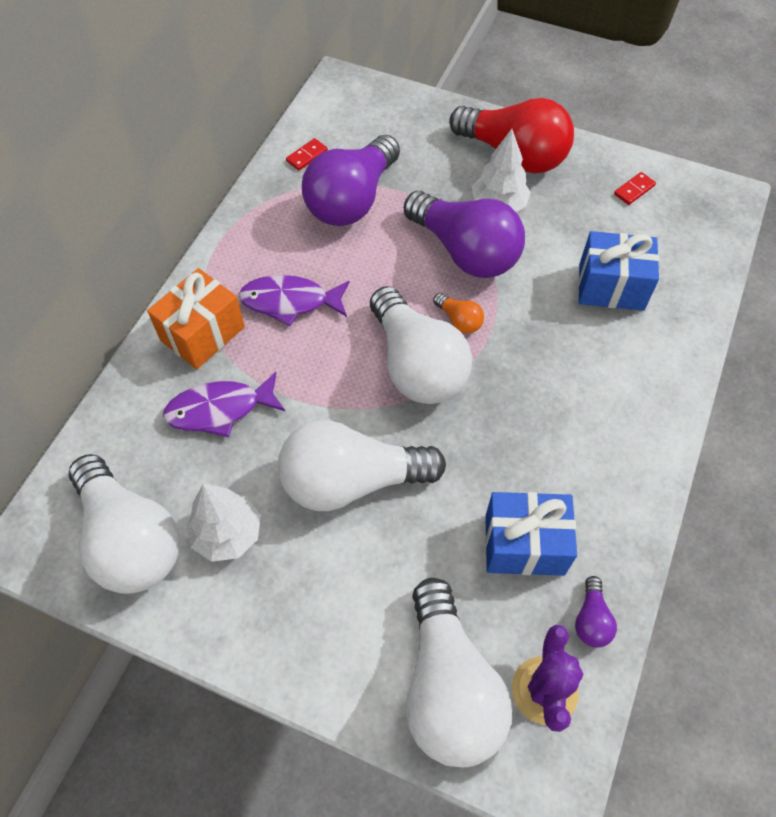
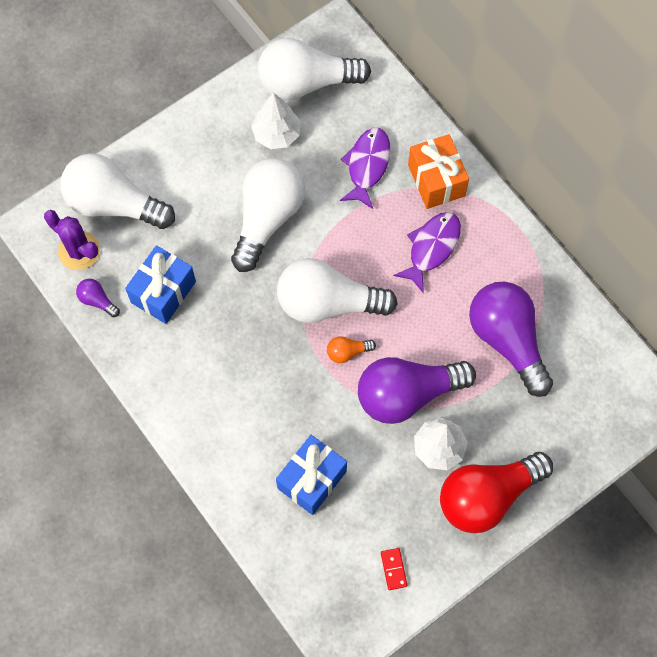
camera: 120 degrees right, 10 degrees up
red domino [286,138,328,170] -> none

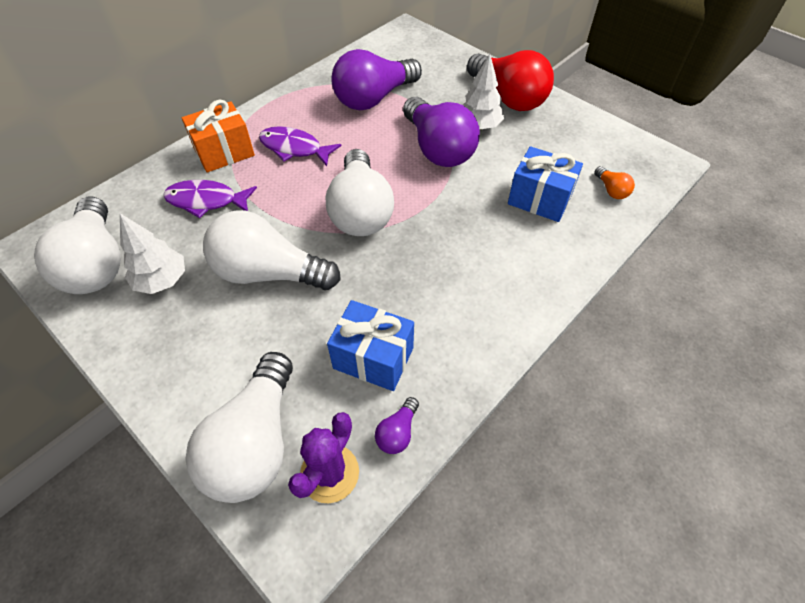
camera: 100 degrees left, 15 degrees down
orange light bulb [327,336,376,363] -> orange light bulb moved to [594,166,635,199]
red domino [381,548,407,590] -> none

